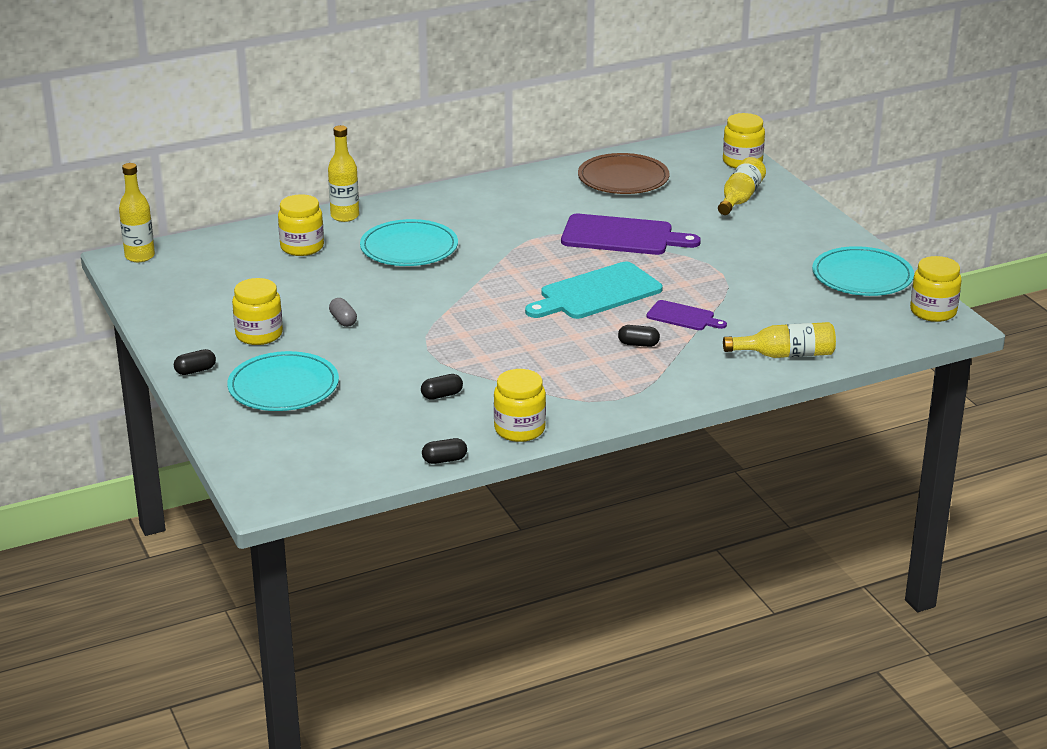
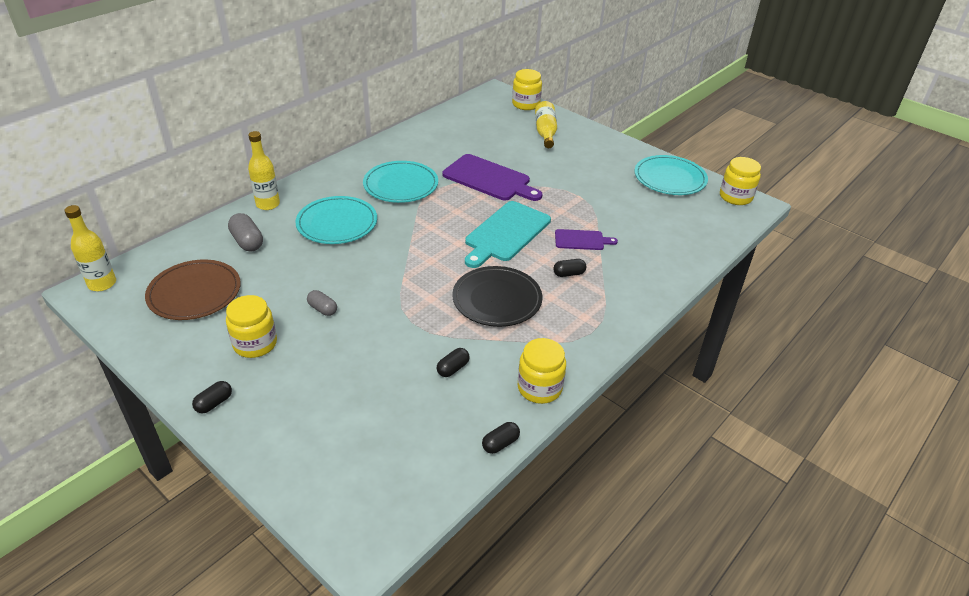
camera: 25 degrees left, 10 degrees up
turquoise plate [227,351,339,411] -> turquoise plate moved to [363,161,438,203]
yellow jar [278,194,324,256] -> grey capsule [228,213,263,252]
purple cutting board [561,214,701,255] -> purple cutting board turned 45 degrees clockwise [442,154,542,201]
brown plate [578,153,670,194] -> brown plate moved to [145,260,241,320]
yellow bottle [723,322,836,358] -> none
none -> black plate [452,266,542,327]

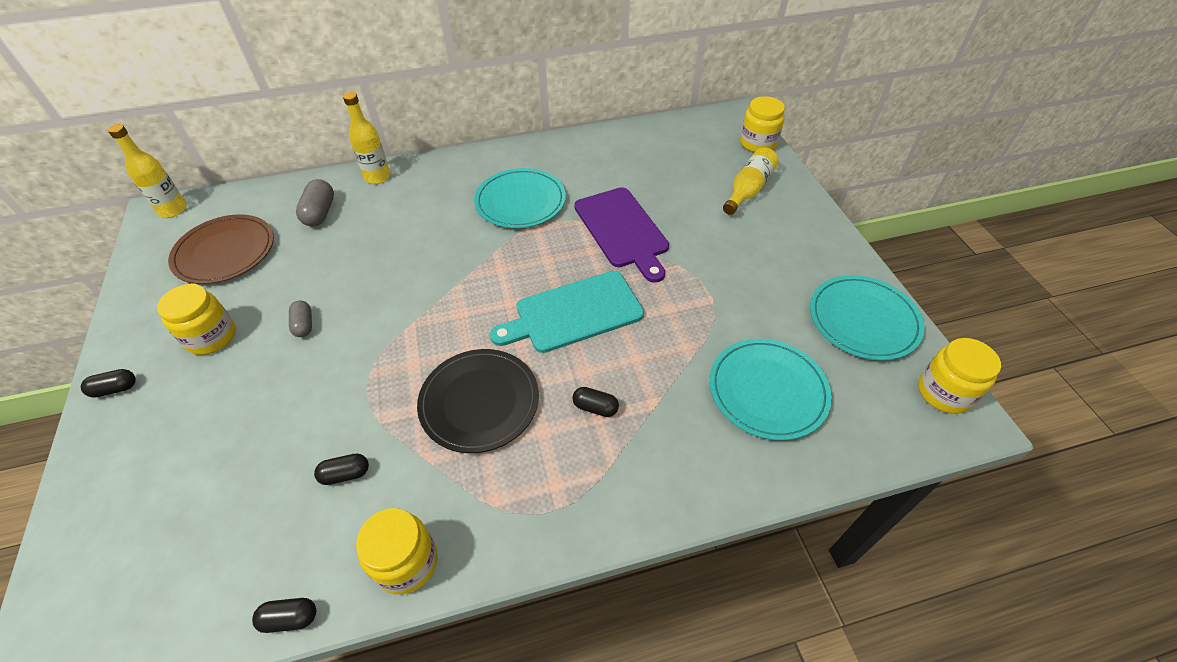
camera: 35 degrees right, 10 degrees up
turquoise plate [295,196,377,244] -> turquoise plate moved to [709,339,832,440]
purple cutting board [555,229,618,250] -> none

